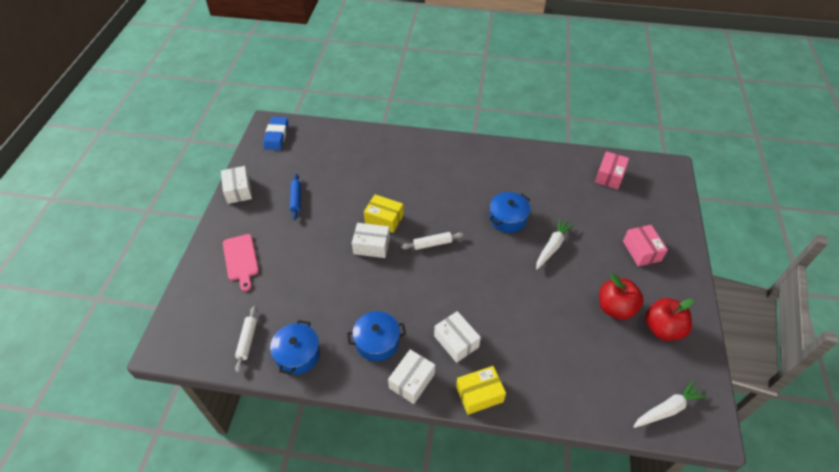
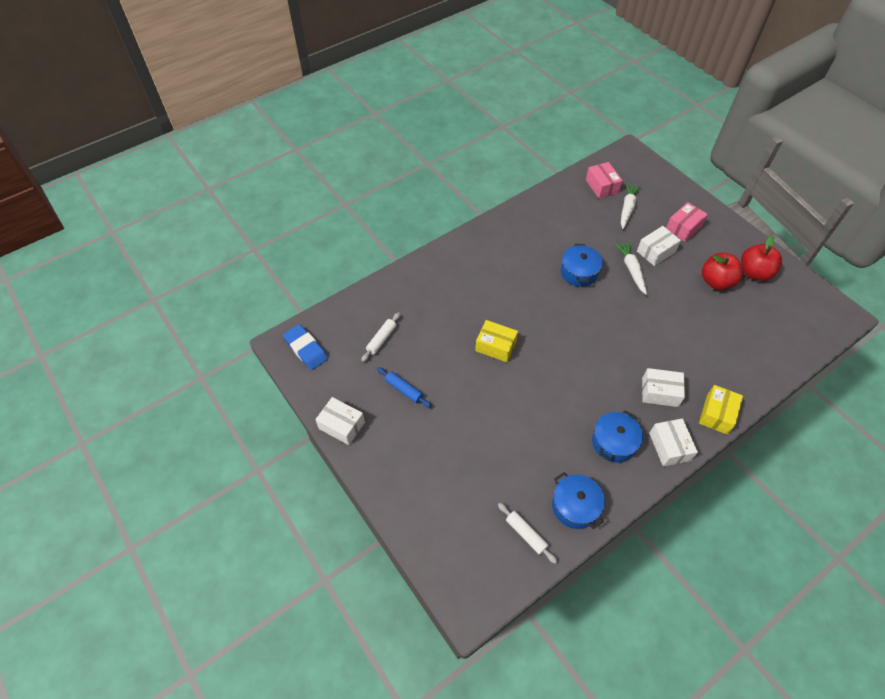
camera: 45 degrees left, 5 degrees up
pink cutting board [223,234,259,291] -> none
white box [352,223,390,258] -> white box moved to [637,226,681,266]
yellow box [364,195,404,233] -> yellow box turned 45 degrees clockwise [475,320,518,362]
white rolling pin [401,232,464,250] -> white rolling pin moved to [361,312,400,362]
pink box [623,225,668,267] -> pink box turned 75 degrees counterclockwise [666,202,708,242]
white carrot [633,380,708,428] -> white carrot moved to [621,183,640,229]

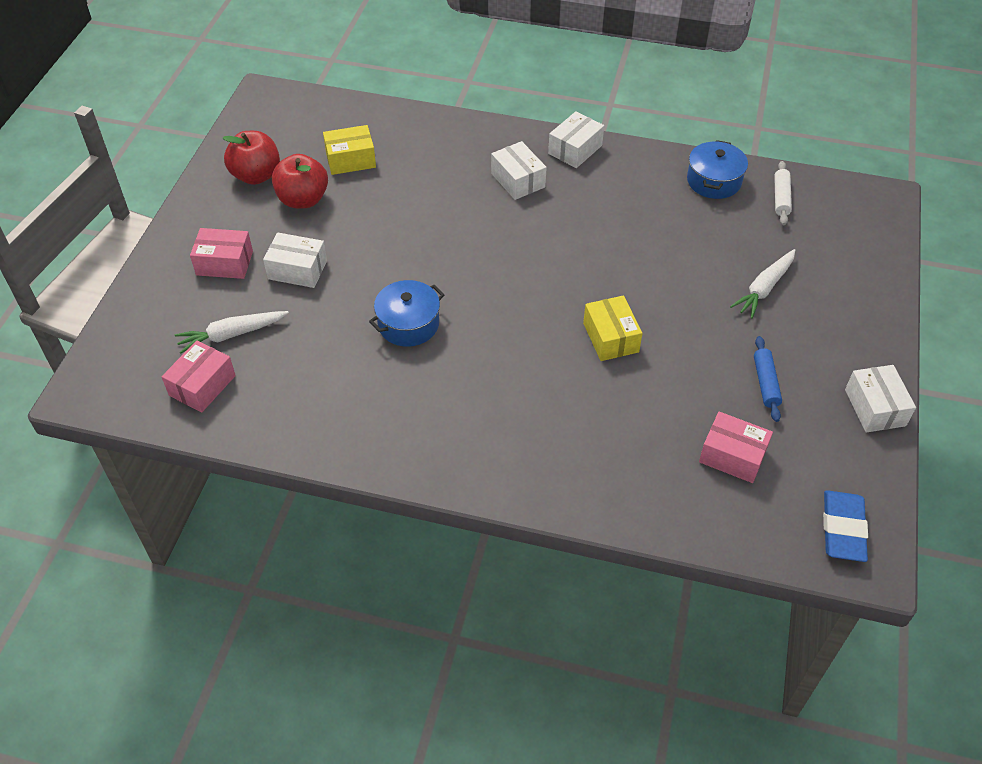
camera: 130 degrees left, 5 degrees down
white rolling pin [361,312,400,362] -> pink box [699,411,773,483]
blue pot [592,410,643,463] -> none
white carrot [614,241,647,295] -> white carrot moved to [730,249,795,319]
yellow box [699,385,743,435] -> yellow box moved to [323,125,376,175]

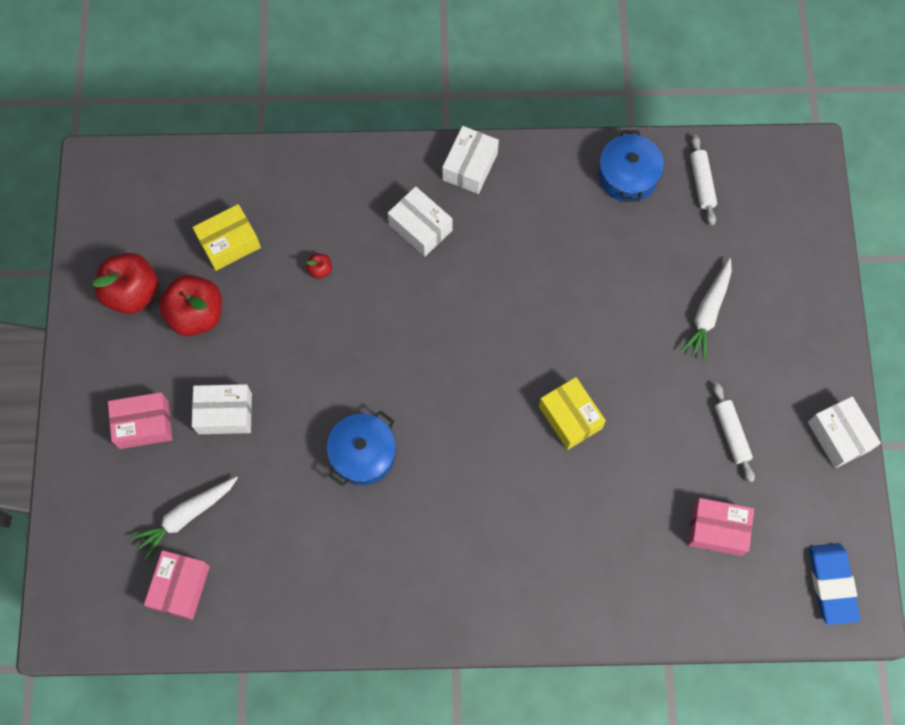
camera: 15 degrees left, 20 degrees up
blue rolling pin [754,336,782,422] -> white rolling pin [713,383,755,482]
none -> red apple [306,254,332,279]

